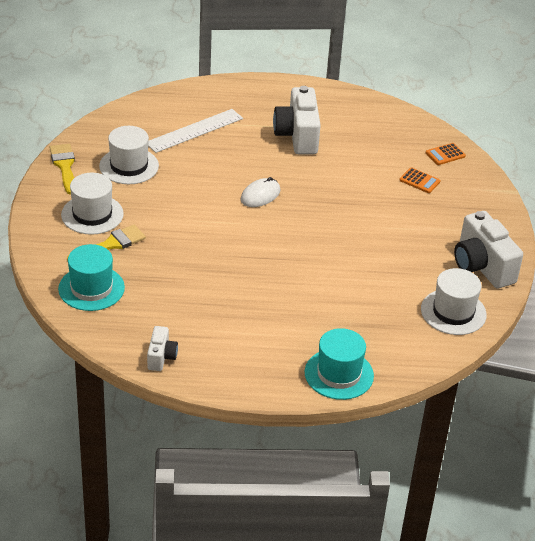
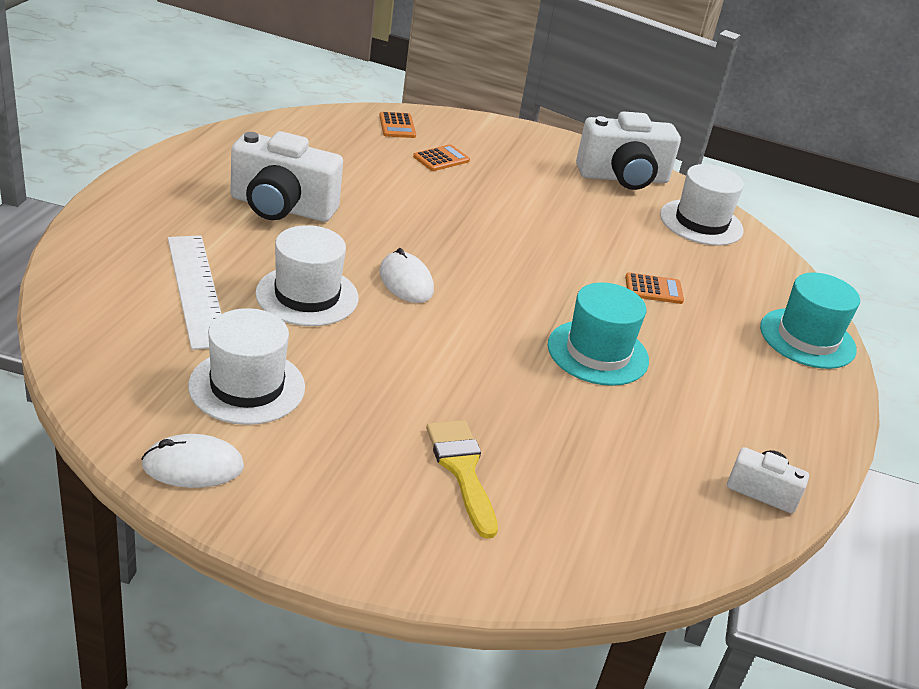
camera: 75 degrees left, 5 degrees down
yellow brush [50,144,75,195] -> white mouse [141,434,244,488]
turquoise hat [58,244,125,311] -> turquoise hat moved to [548,282,649,386]
white hat [61,173,124,235] -> white hat moved to [255,225,358,326]
none -> orange calculator [625,272,684,304]

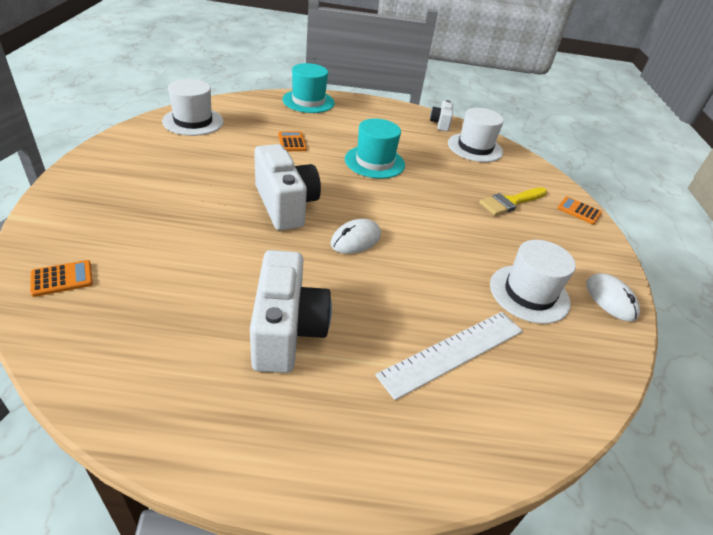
camera: 105 degrees left, 5 degrees up
white hat [255,225,358,326] -> white hat moved to [448,108,504,162]
orange calculator [413,144,470,171] -> orange calculator moved to [557,196,602,225]
white camera [576,111,681,190] -> white camera moved to [254,144,321,230]

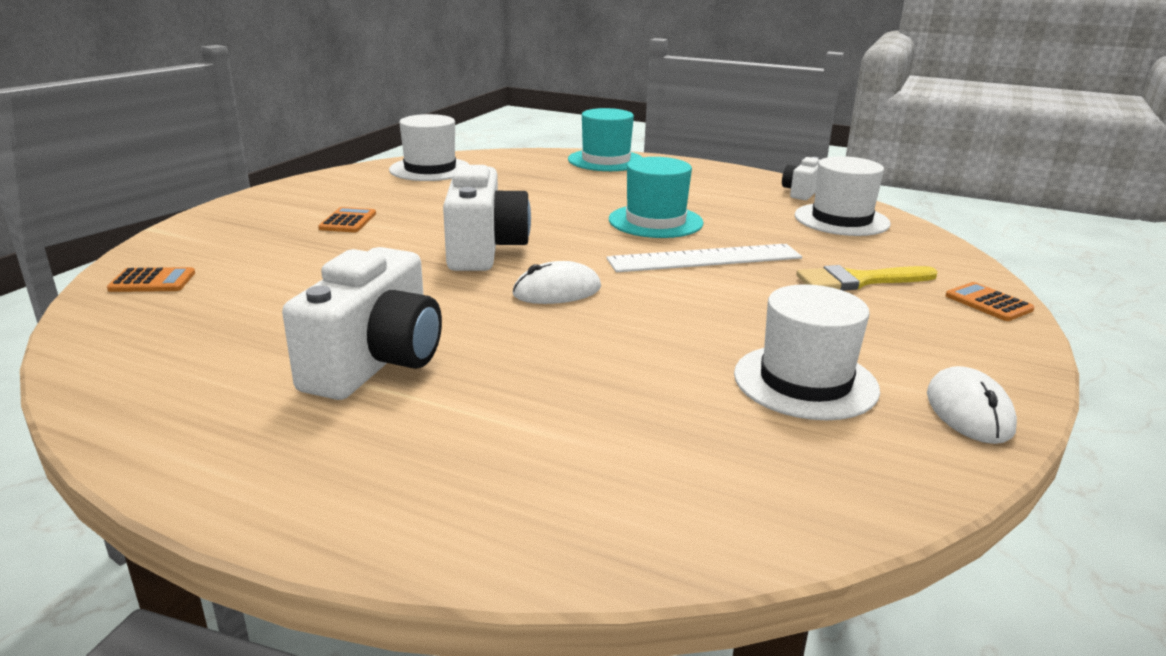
camera: 25 degrees right, 15 degrees down
orange calculator [278,131,307,151] -> orange calculator moved to [318,207,376,232]
white ruler [375,312,523,400] -> white ruler moved to [606,244,802,272]

